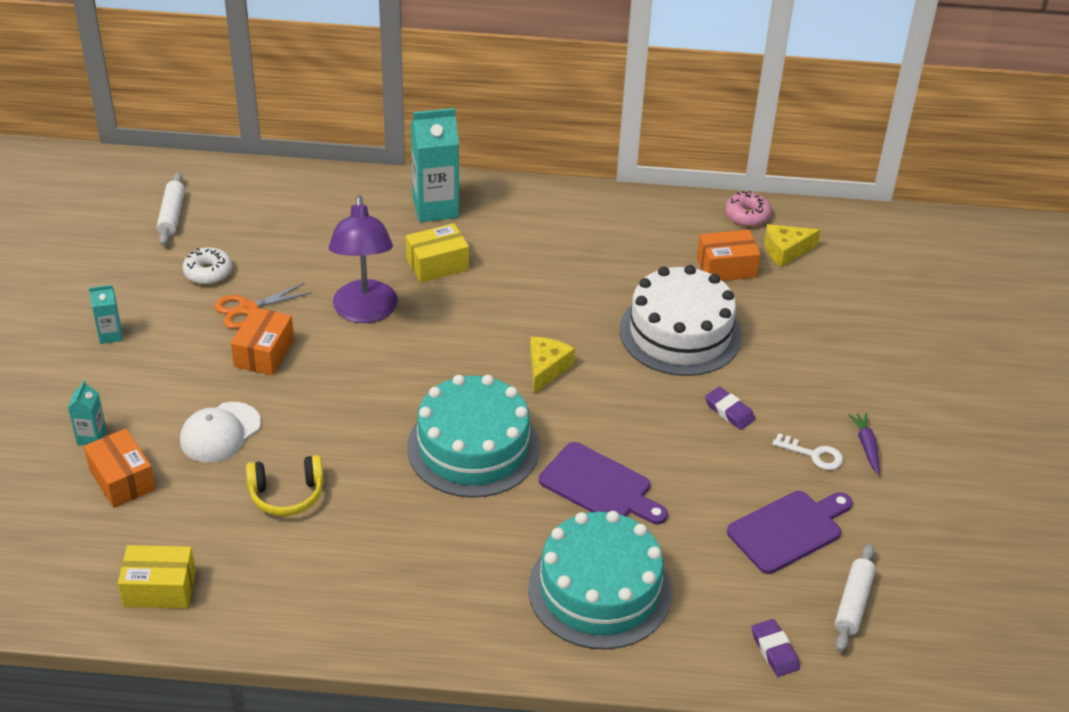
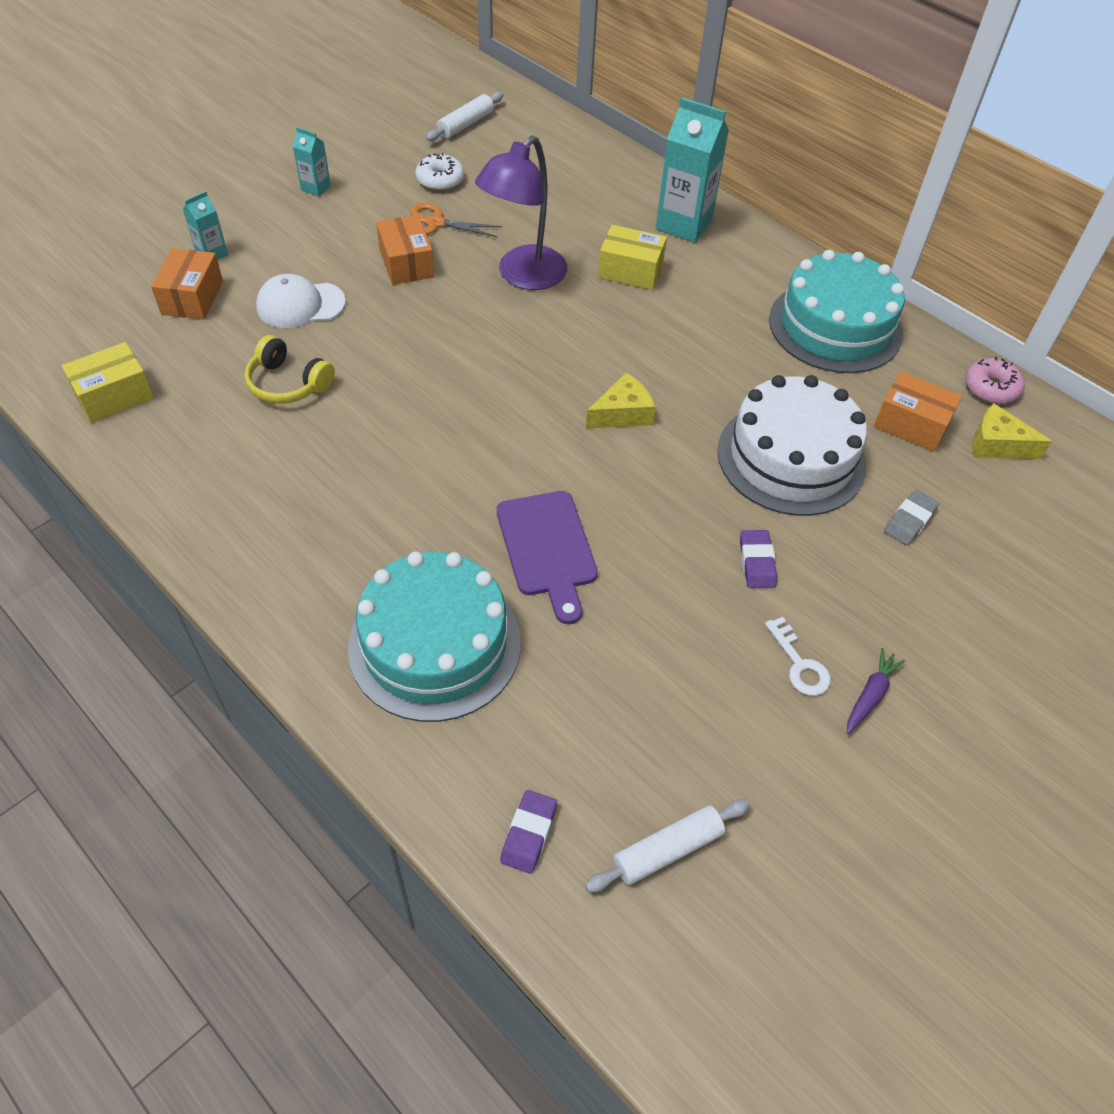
camera: 40 degrees right, 10 degrees up
yellow box [118,545,196,609] -> yellow box turned 75 degrees counterclockwise [62,342,154,423]
orange box [231,307,294,376] -> orange box turned 75 degrees counterclockwise [376,215,434,285]
turquoise cake [407,375,540,498] -> turquoise cake moved to [769,250,905,373]
purple cutting board [727,491,853,574] -> none
none -> grey eraser [884,490,939,545]

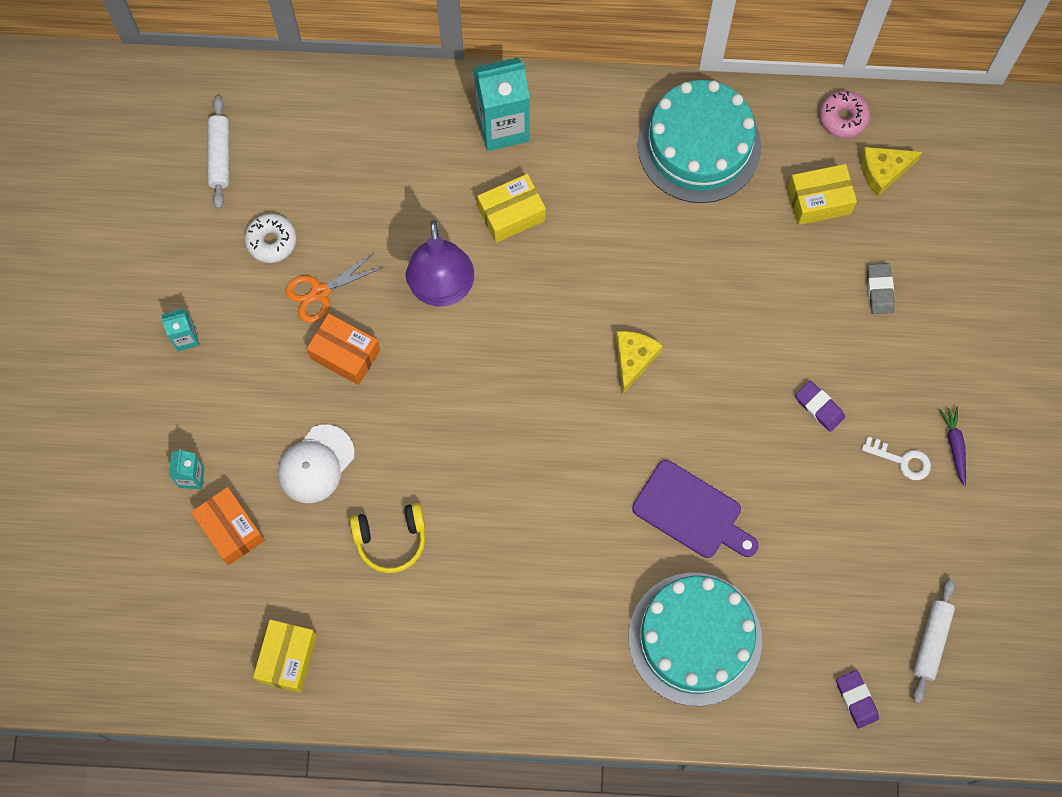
camera: 40 degrees left, 20 degrees up
white cake [717,375,867,516] -> none
orange box [874,372,962,452] -> yellow box [788,164,857,225]

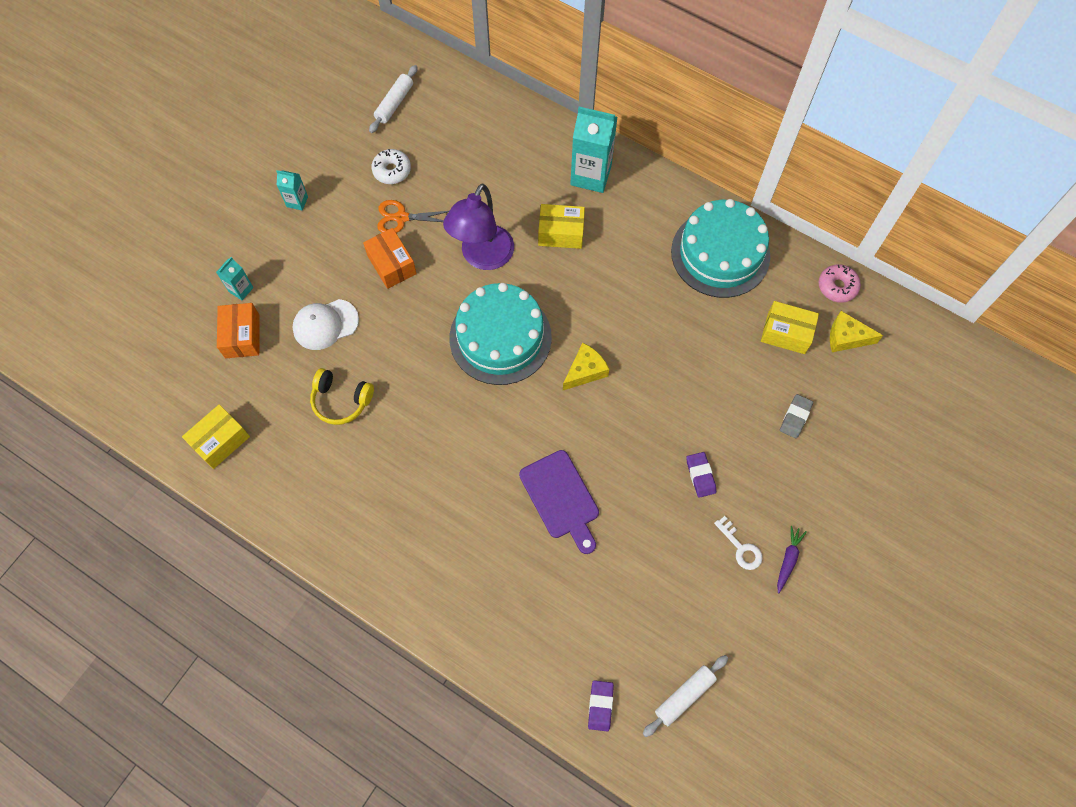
camera: 30 degrees right, 5 degrees down
turquoise cake [629,573,762,706] -> turquoise cake moved to [449,283,552,385]

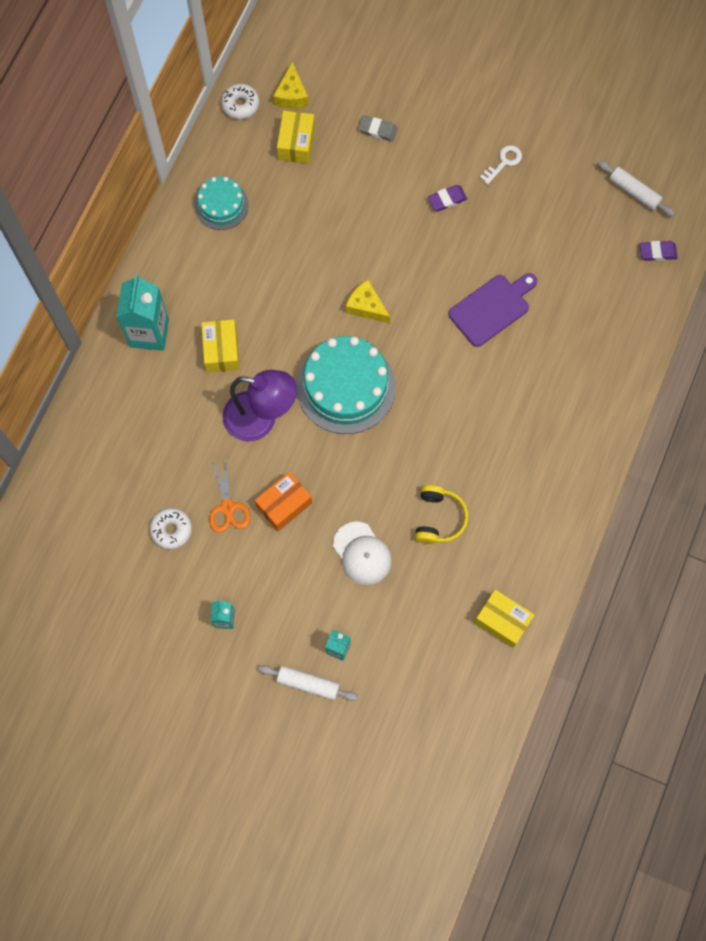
camera: 100 degrees left, 5 degrees up
orange box [217,303,260,358] -> none
white rolling pin [369,65,418,133] -> white rolling pin moved to [259,665,358,701]
turquoise cake [671,199,770,298] -> turquoise cake [195,176,249,230], size x0.57
purple carrot [777,526,807,593] -> none
pink donut [819,264,861,303] -> white donut [221,84,259,119]

